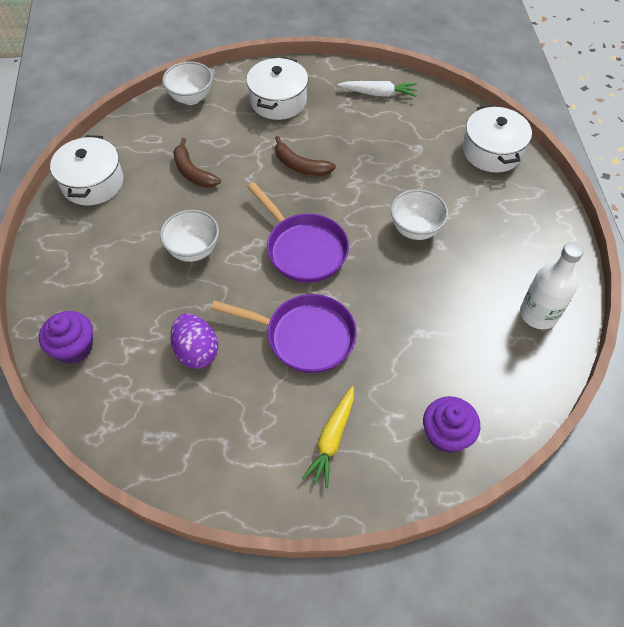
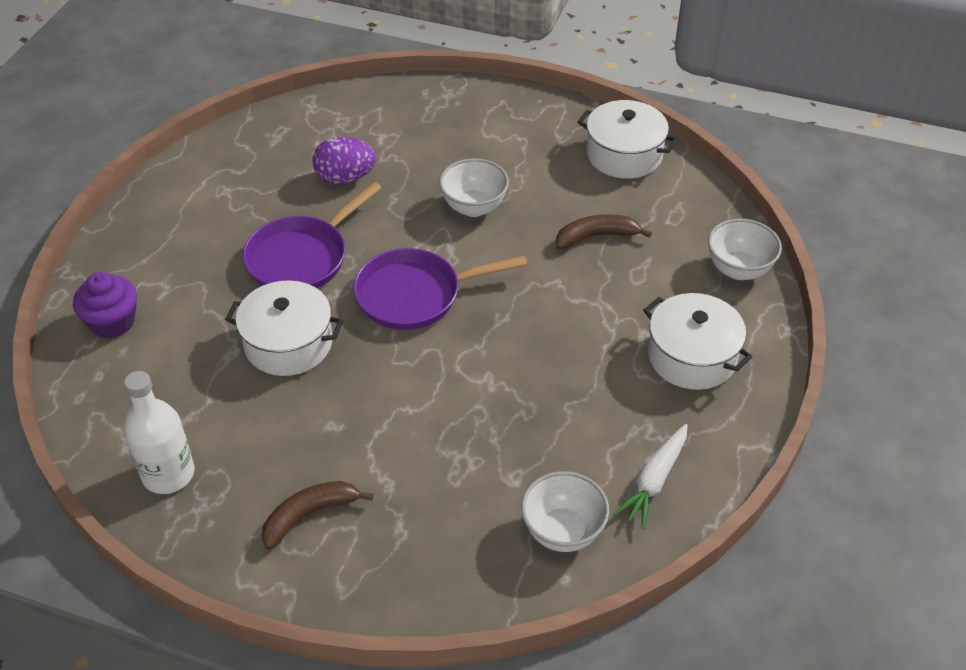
camera: 115 degrees right, 10 degrees down
purple cupcake [39,311,93,364] -> none
brown banana [275,136,336,176] -> brown banana moved to [262,481,374,550]
yellow carrot [302,386,354,488] -> none
white bowl [391,189,448,240] -> white bowl moved to [521,471,609,552]
white pot [463,105,532,173] -> white pot moved to [225,280,343,376]

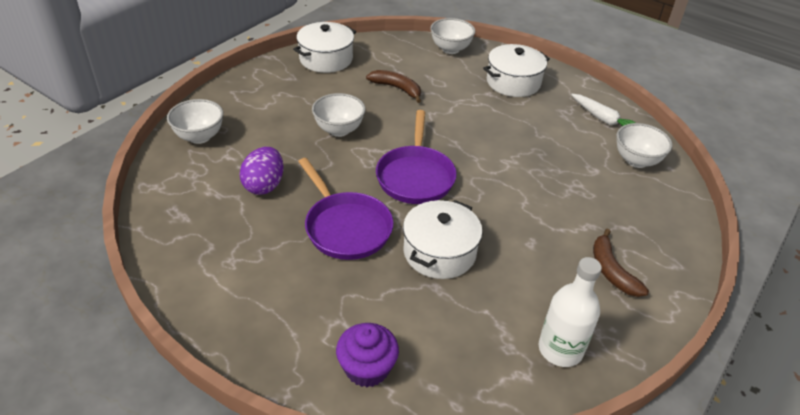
camera: 75 degrees left, 5 degrees down
brown banana [556,214,652,249] -> brown banana turned 120 degrees clockwise [366,70,421,103]
none -> white bowl [167,99,223,144]

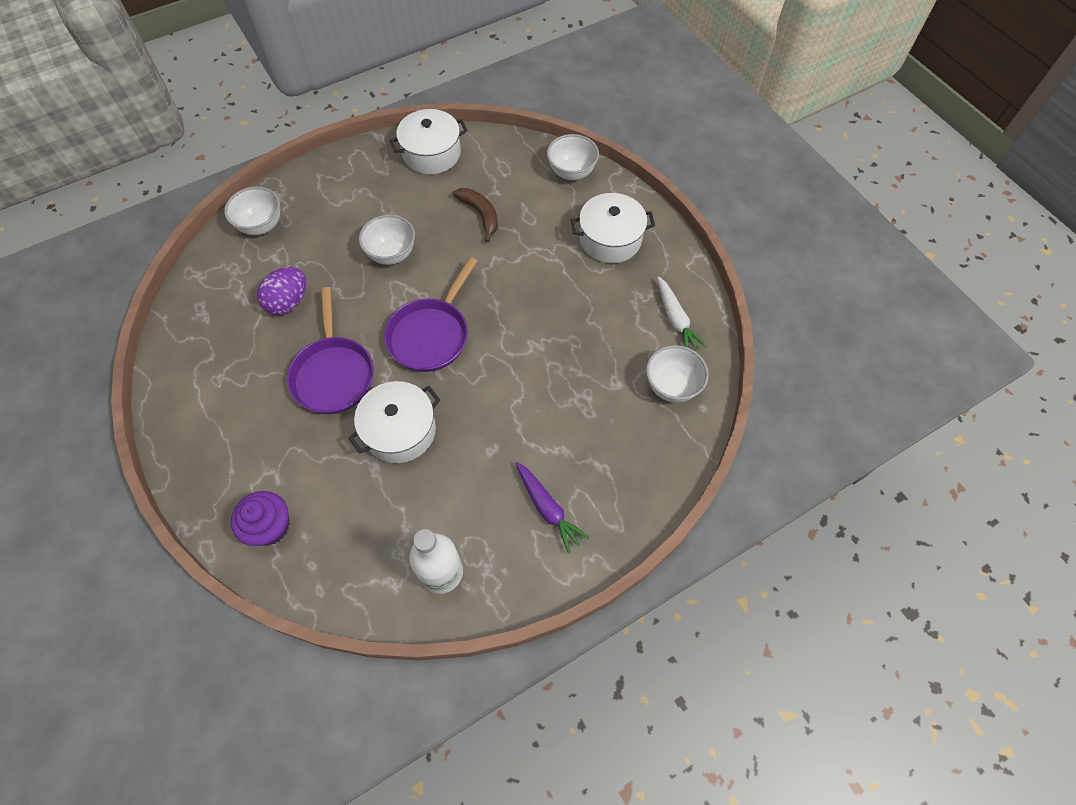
camera: 25 degrees right, 20 degrees up
brown banana [593,228,649,297] -> purple carrot [516,462,590,553]

